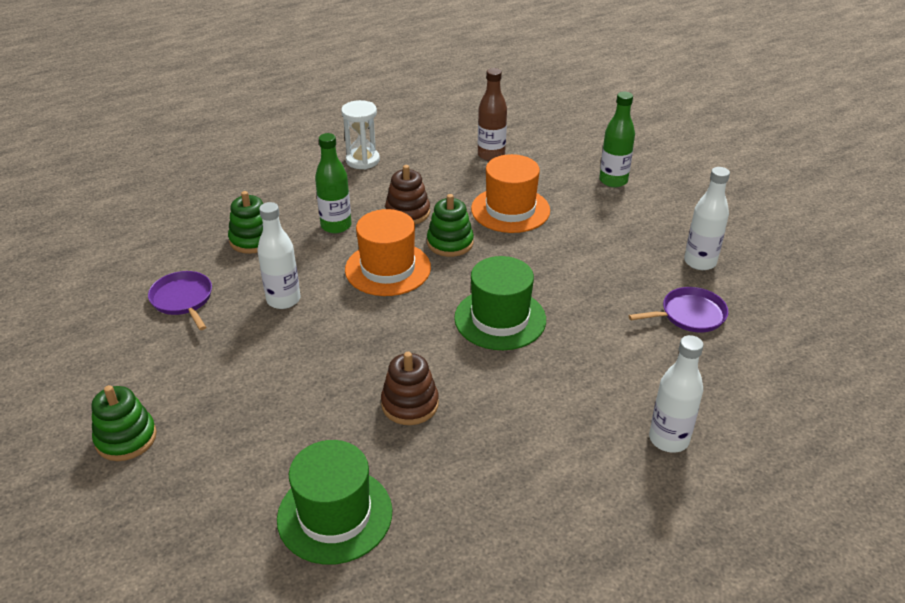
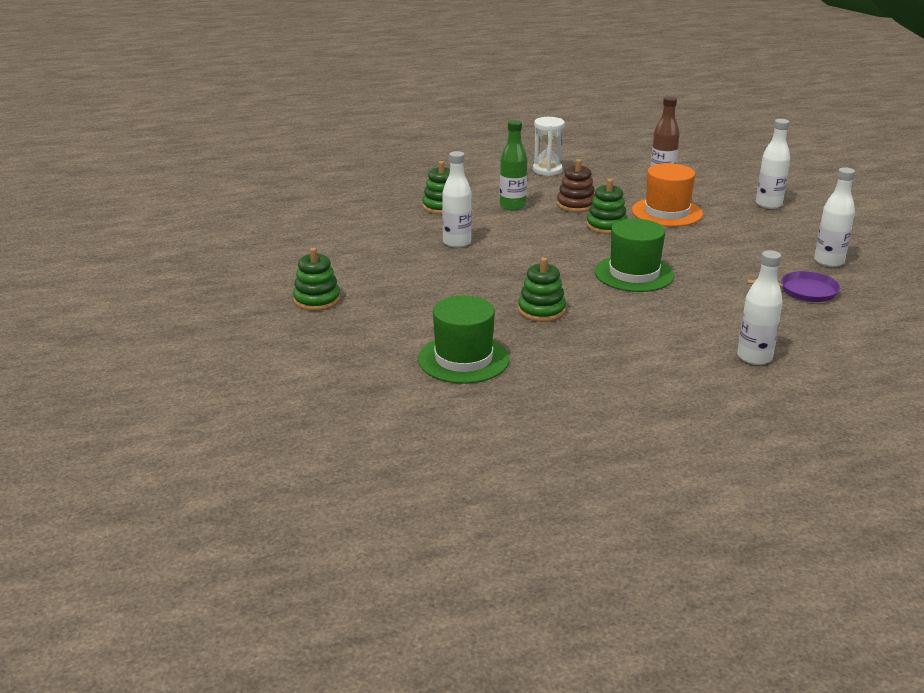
camera: 15 degrees right, 10 degrees down
purple pan [148,271,212,330] -> none
orange hat [345,209,431,296] -> none
brown stacking toy [381,352,439,425] -> green stacking toy [518,257,566,322]
green bottle [599,92,635,187] -> white bottle [756,119,790,209]

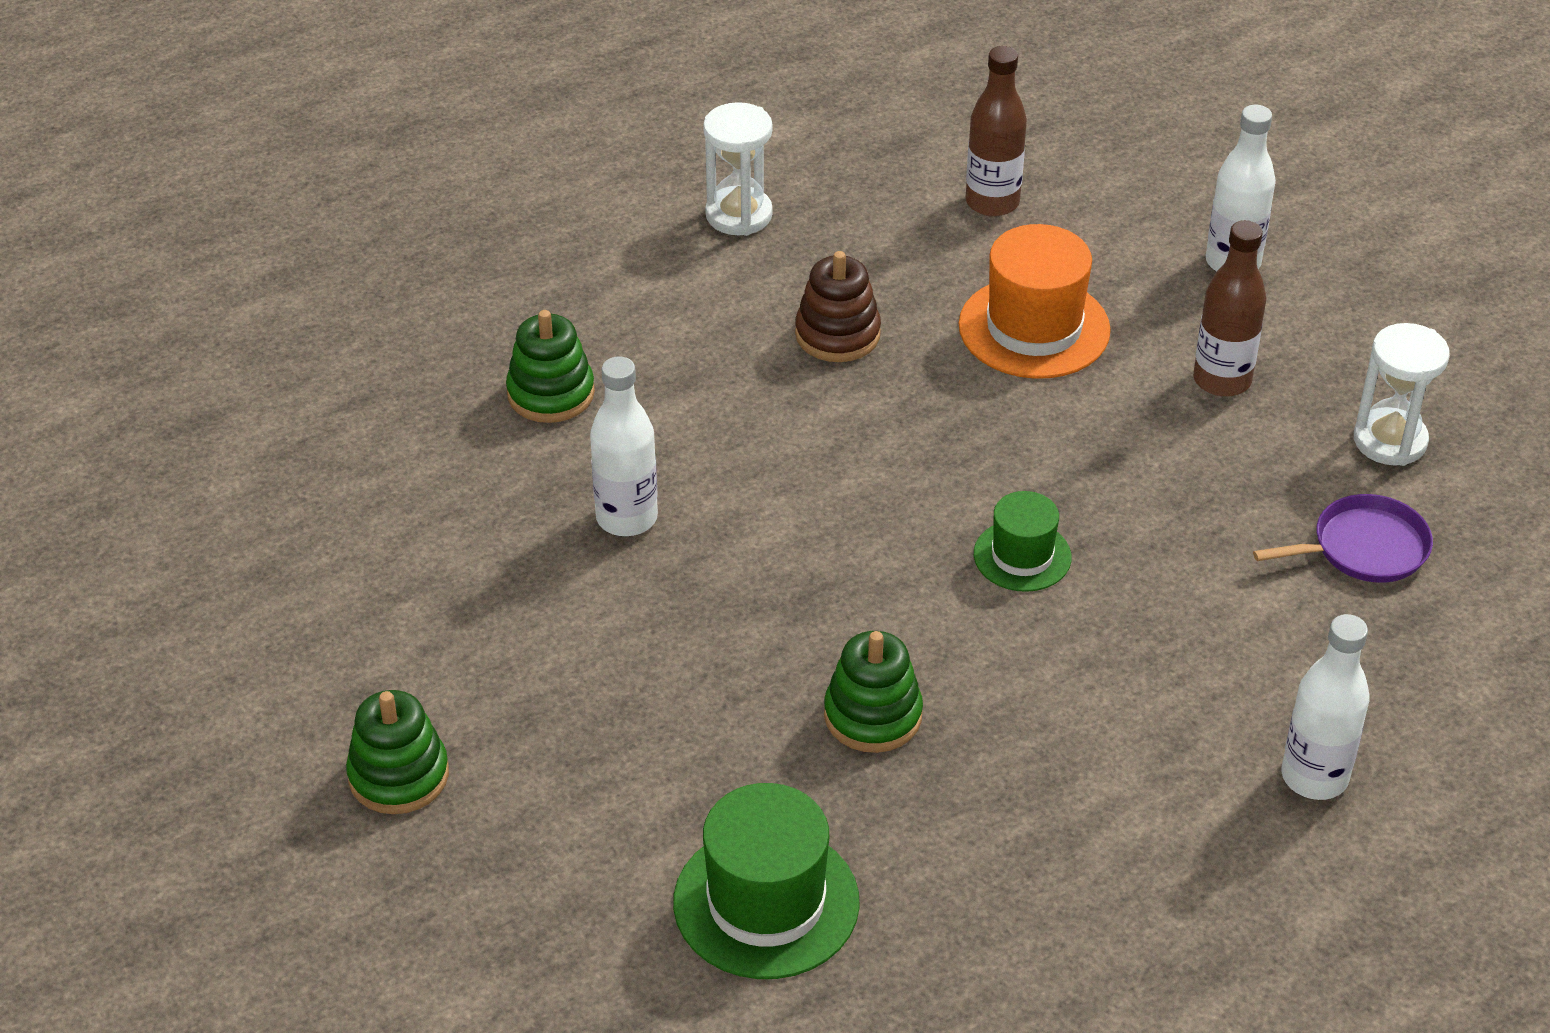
camera: 15 degrees left, 15 degrees up
green bottle [500,120,527,211] -> none
green stacking toy [586,179,628,234] -> none
green hat [594,219,674,292] -> green hat [974,491,1072,592], size x0.59
white bottle [814,167,855,267] -> white hourglass [1354,323,1450,466]
none -> brown bottle [1193,220,1266,397]

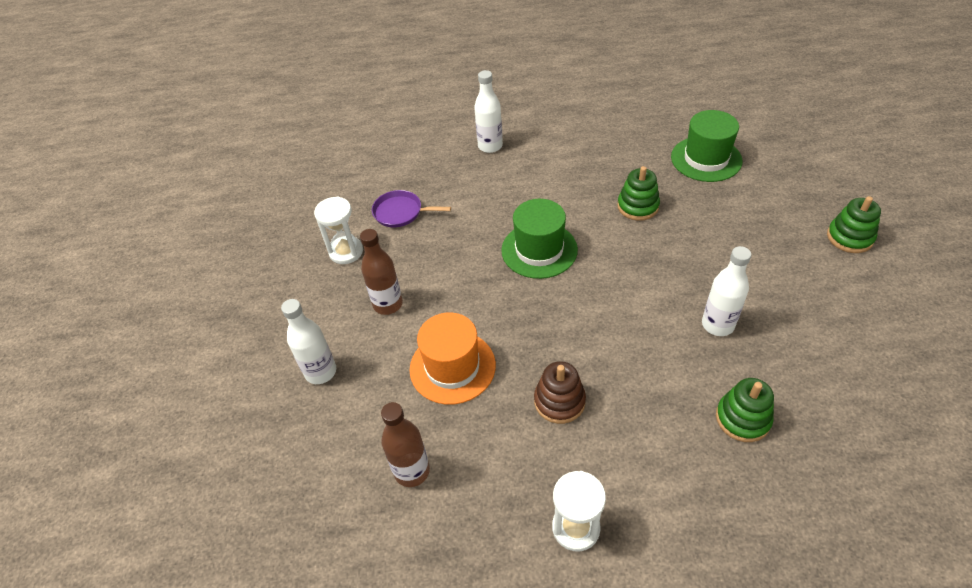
camera: 150 degrees left, 5 degrees up
green hat [974,491,1072,592] -> green hat [501,199,578,279], size x1.69

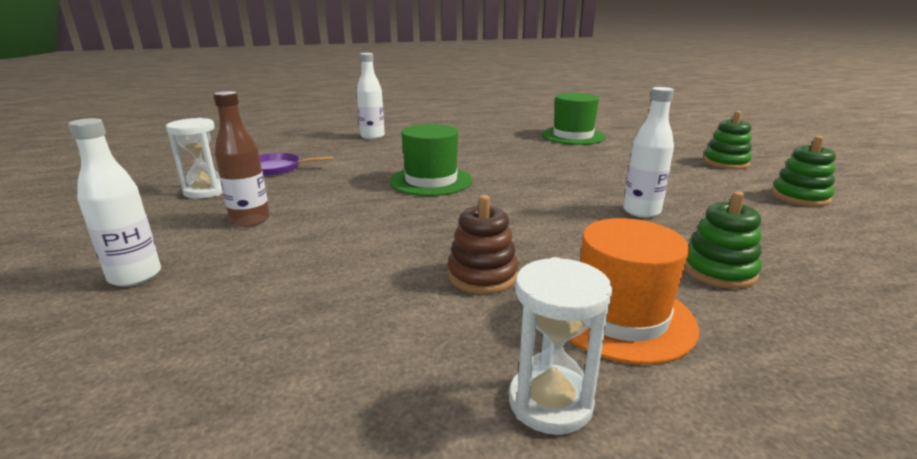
camera: 15 degrees left, 25 degrees down
brown bottle [381,402,430,487] -> none
orange hat [410,312,496,405] -> orange hat moved to [569,218,699,364]
green stacking toy [617,166,660,221] -> green stacking toy moved to [772,136,836,207]

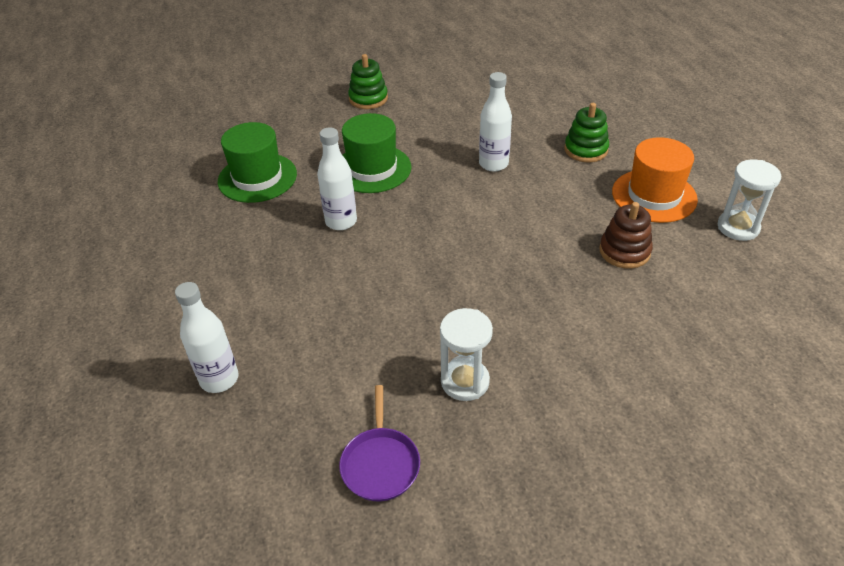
camera: 90 degrees left, 20 degrees up
white bottle [68,118,161,287] -> white bottle moved to [317,127,357,230]
white hourglass [166,118,223,199] -> white hourglass moved to [440,308,493,401]
brown bottle [213,91,270,227] -> none
green hat [390,124,473,196] -> green hat moved to [342,113,412,193]
green stacking toy [772,136,836,207] -> none

